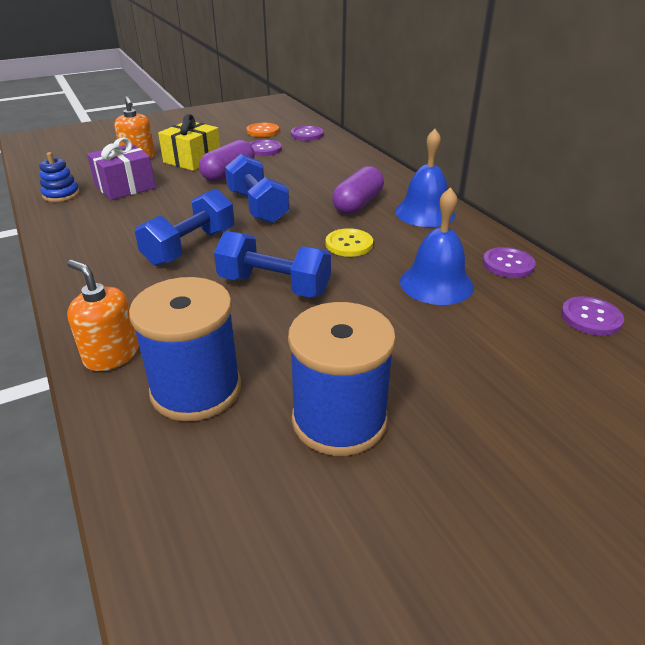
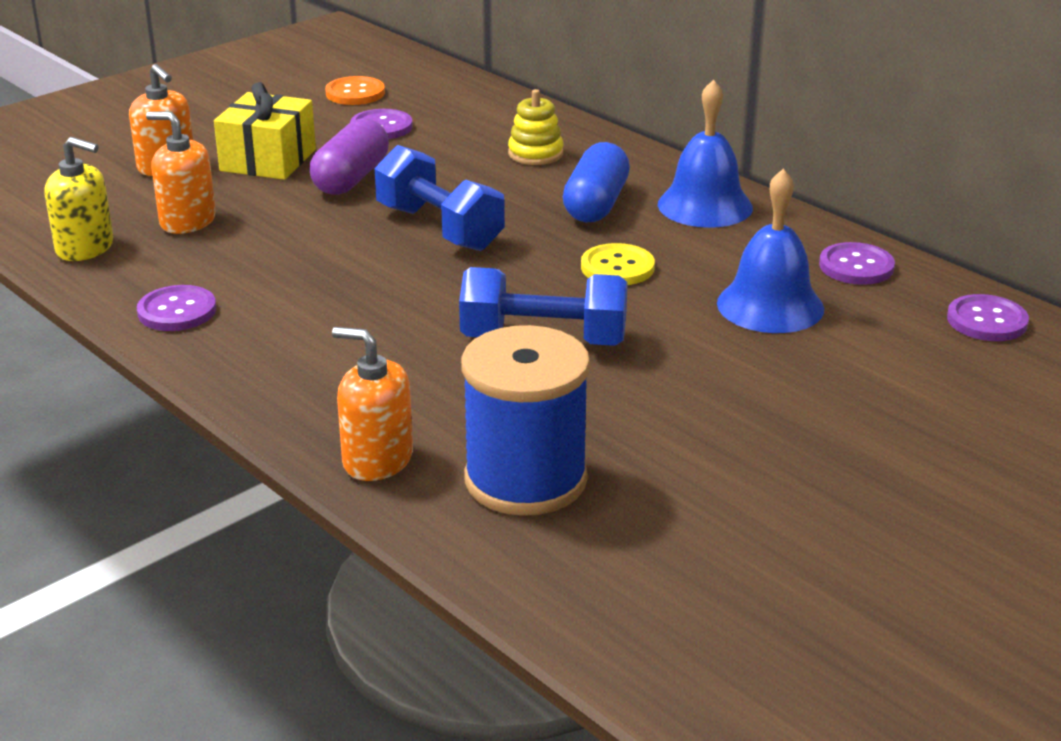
camera: 15 degrees left, 5 degrees down
blue stacking toy [39,152,80,202] -> yellow soap dispenser [44,137,114,261]
purple gift [87,138,156,200] -> orange soap dispenser [146,112,216,234]
blue dumbbell [135,188,235,266] -> none
blue spool [288,302,396,456] -> none
purple button [291,126,324,141] -> purple button moved to [137,285,216,331]
purple capsule [332,166,384,214] -> blue capsule [563,142,630,222]
none -> yellow stacking toy [508,89,564,165]

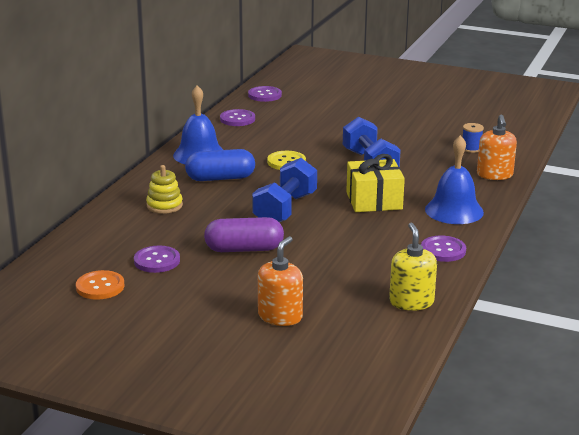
camera: 115 degrees left, 5 degrees down
orange soap dispenser [146,112,216,234] -> none
yellow gift [214,82,316,180] -> yellow gift moved to [346,154,405,212]
blue spool [461,325,590,516] -> blue spool [463,123,484,153], size x0.41
blue bell [717,169,824,333] -> blue bell moved to [425,135,484,224]

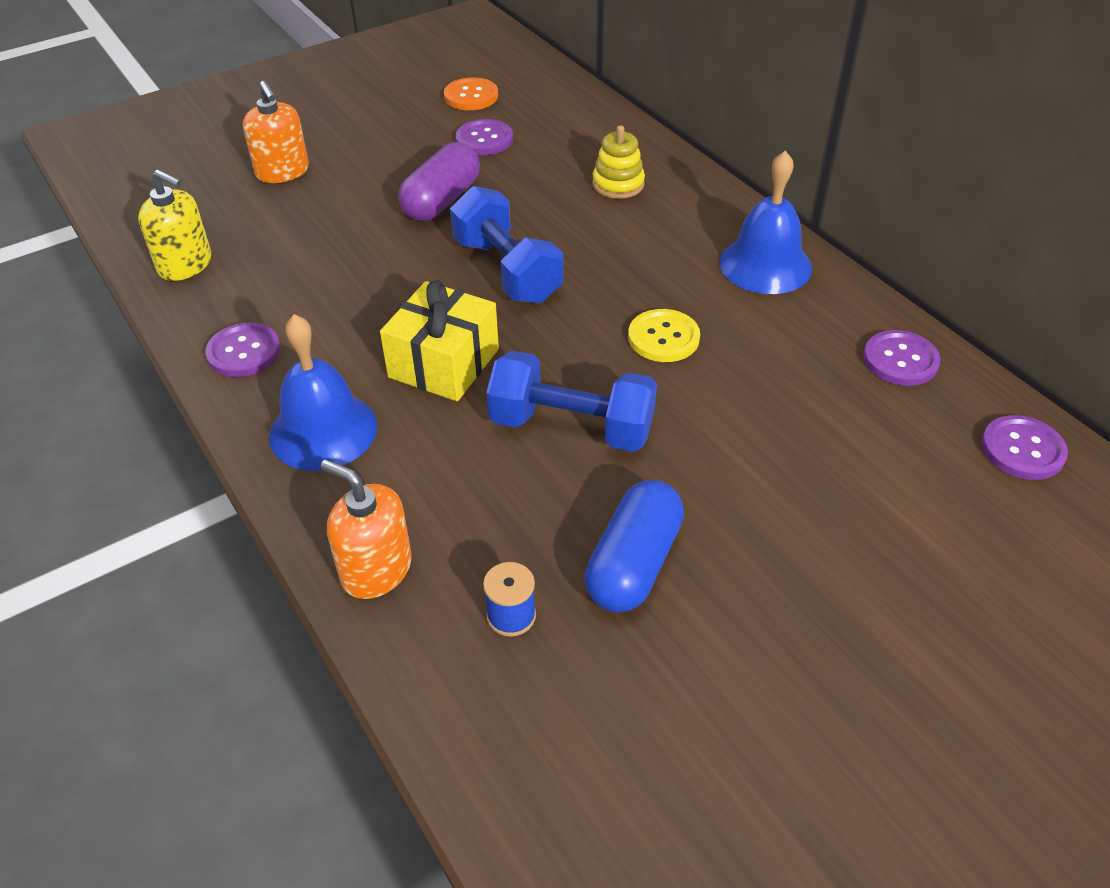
camera: 125 degrees right, 20 degrees up
blue capsule [185,149,255,181] -> blue capsule moved to [585,480,684,612]

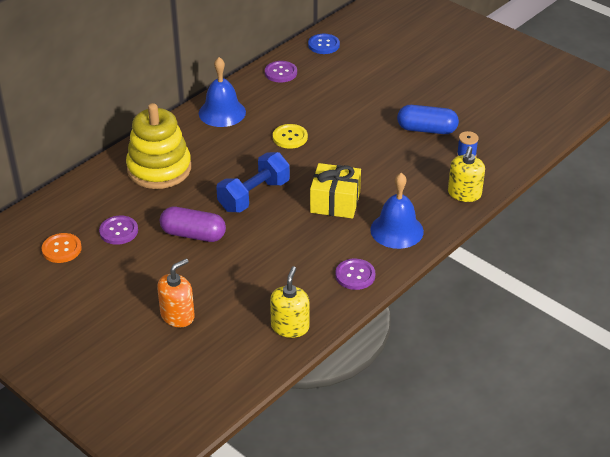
camera: 105 degrees left, 5 degrees down
orange soap dispenser [321,459,412,599] -> yellow soap dispenser [448,146,485,202]
blue dumbbell [486,350,657,452] -> none
yellow stacking toy [592,125,645,199] -> yellow stacking toy [126,103,191,189], size x2.06
purple button [981,415,1068,480] -> blue button [308,34,340,54]

